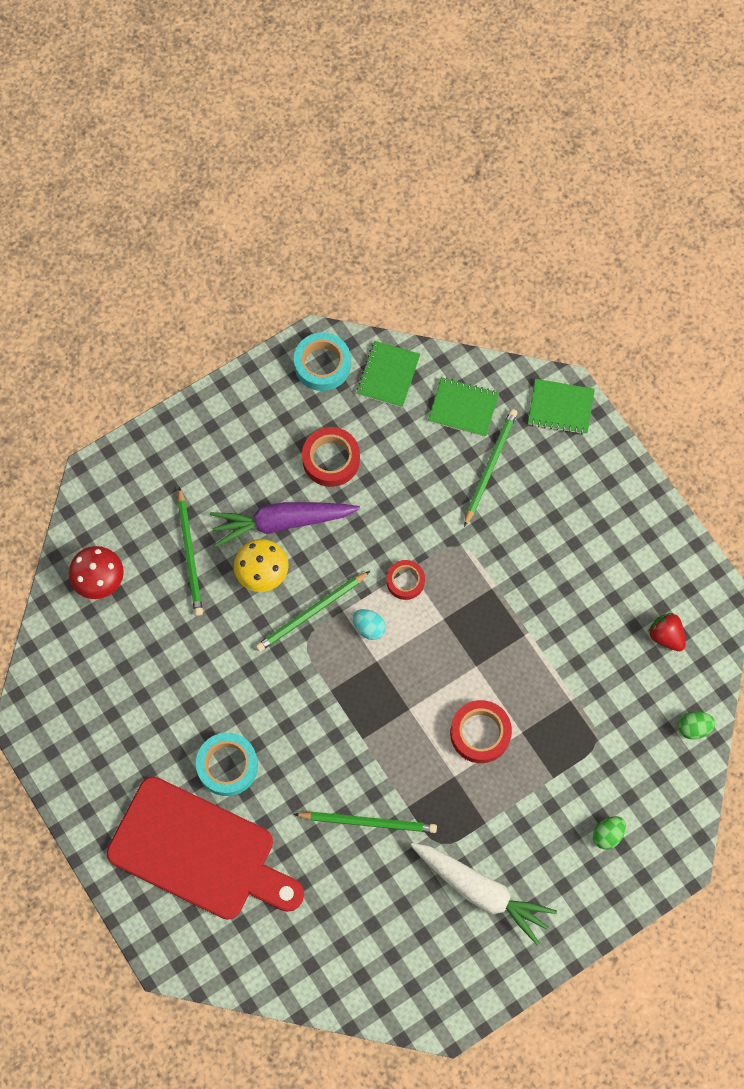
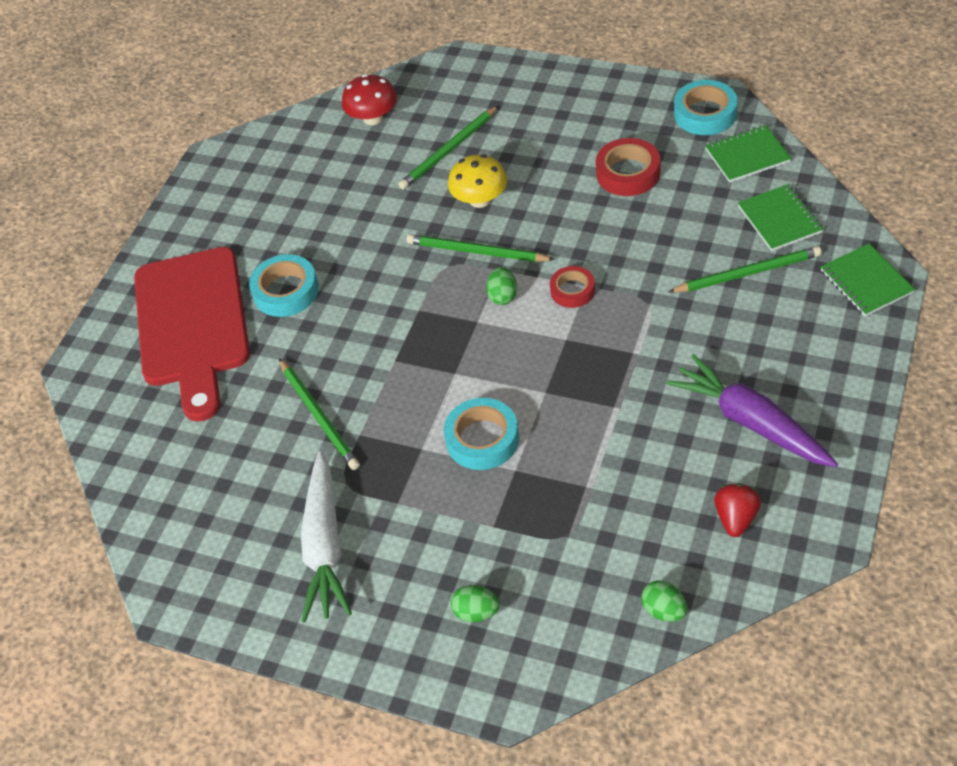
camera: 60 degrees right, 20 degrees down
purple carrot [210,502,360,547] -> purple carrot moved to [666,354,838,467]
turquoise egg [353,609,386,640] -> green egg [486,267,517,305]
red tape [450,700,512,763] -> turquoise tape [444,398,519,470]

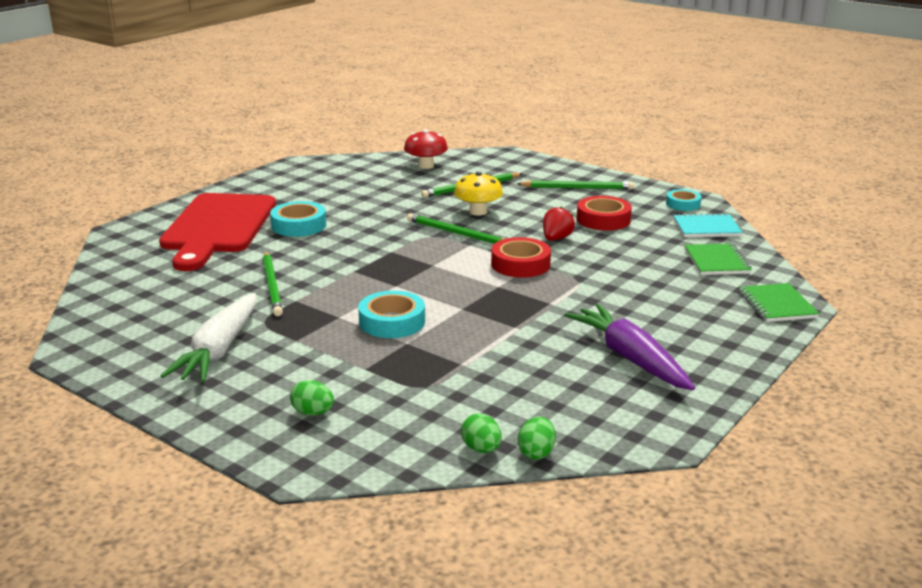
camera: 10 degrees right, 25 degrees down
green egg [486,267,517,305] -> green egg moved to [518,417,556,460]
red tape [550,266,595,308] -> red tape [491,237,551,278], size x1.53
green pencil [668,246,822,293] -> green pencil moved to [517,180,634,190]
turquoise tape [674,80,738,135] -> turquoise tape [666,189,701,211], size x0.65
green notebook [705,125,792,183] -> turquoise notebook [673,213,743,237]
red strawberry [714,484,761,537] -> red strawberry moved to [543,207,575,241]

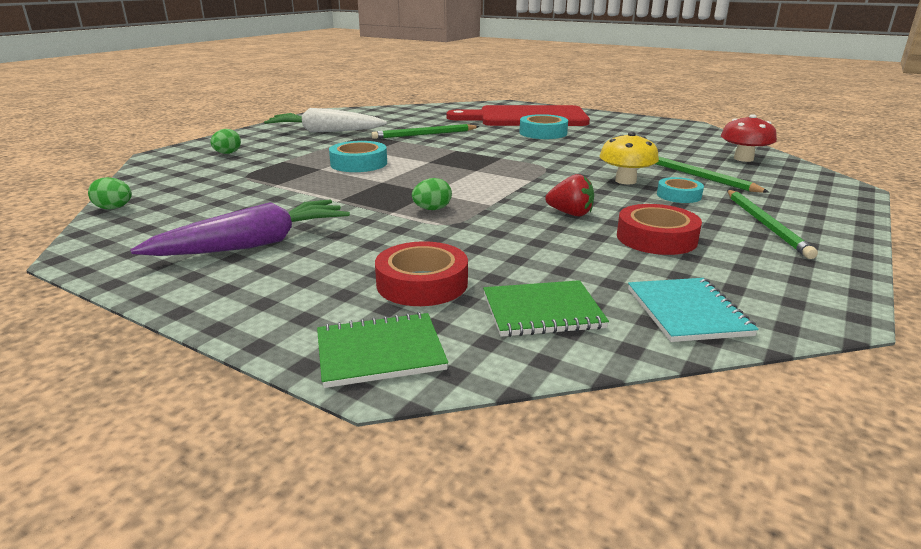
camera: 85 degrees right, 0 degrees up
green pencil [407,213,505,244] -> none
green egg [461,413,502,453] -> green egg moved to [412,178,452,210]
red tape [491,237,551,278] -> red tape moved to [375,241,468,306]
turquoise tape [666,189,701,211] -> turquoise tape moved to [657,177,704,203]

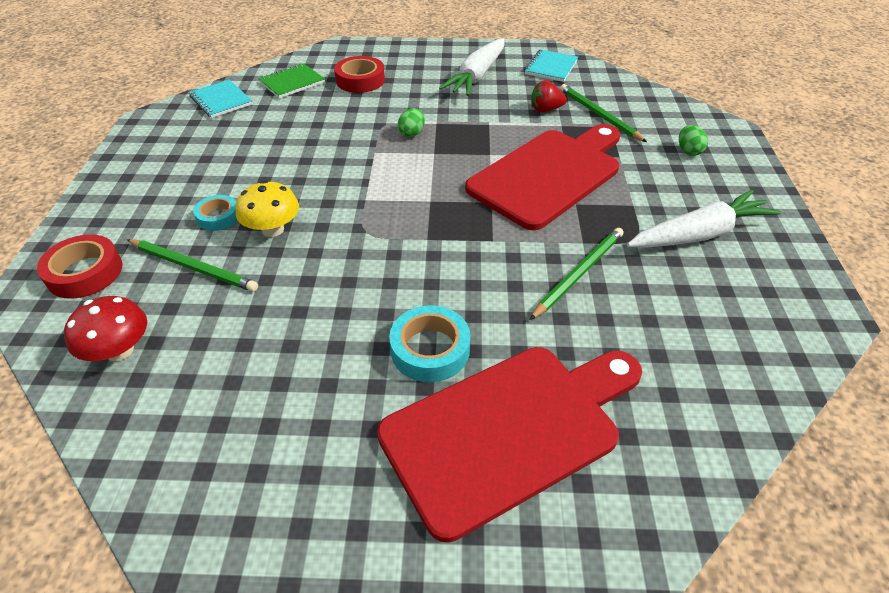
camera: 150 degrees right, 20 degrees up
green egg [88,177,132,209] -> none
purple carrot [130,200,350,256] -> white carrot [439,38,505,96]
green notebook [317,312,448,388] -> none
turquoise tape [329,141,387,172] -> red cutting board [465,124,620,230]
red strawberry [545,174,594,217] -> red strawberry moved to [531,80,567,112]
red tape [617,204,702,255] -> red tape moved to [37,234,123,299]
green pencil [727,190,818,259] -> green pencil moved to [560,84,647,142]
none -> turquoise notebook [524,49,578,82]

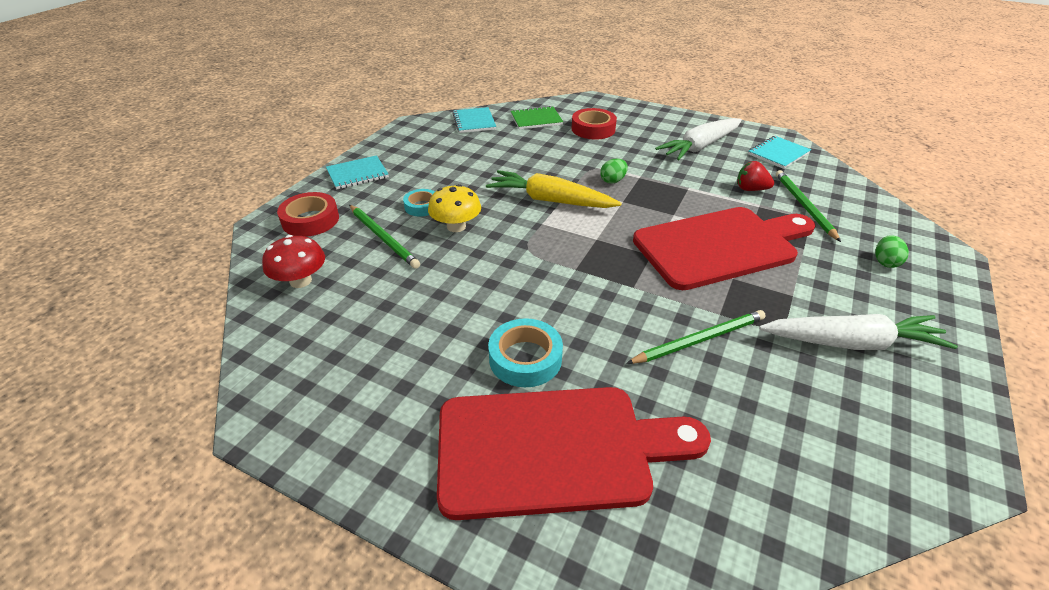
camera: 25 degrees right, 5 degrees down
none -> turquoise notebook [326,155,389,189]
none -> yellow carrot [486,170,622,208]

